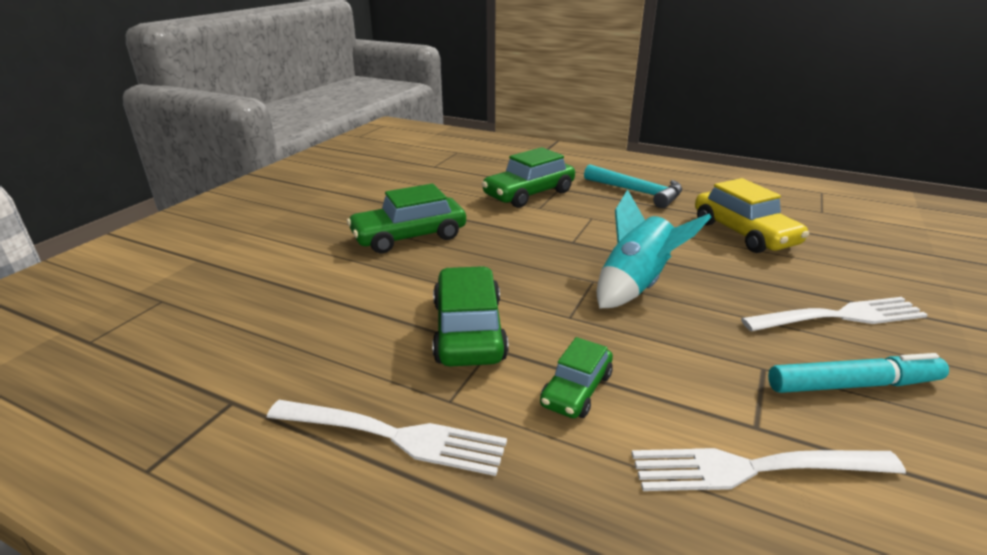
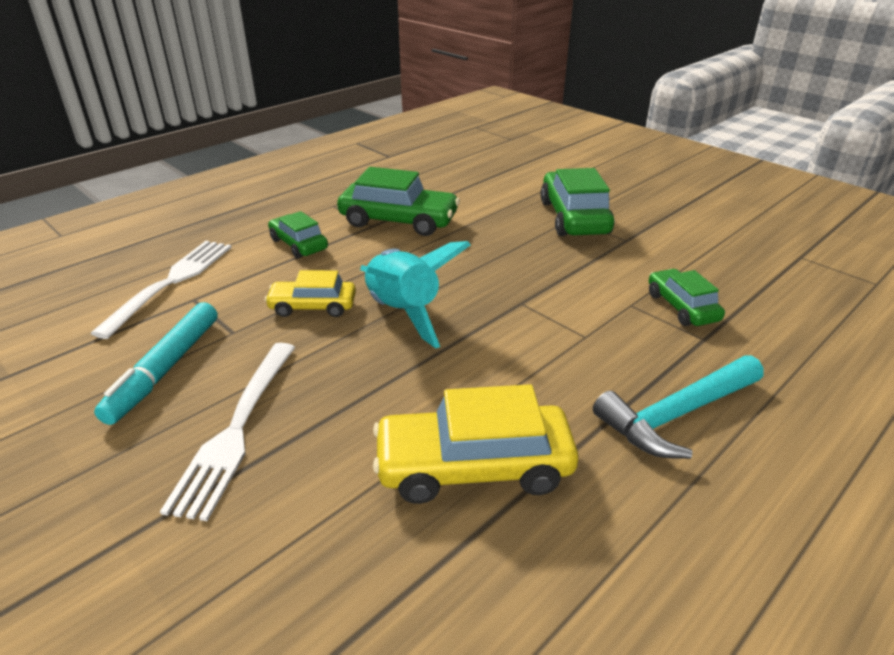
camera: 110 degrees right, 5 degrees up
white fork [266,400,507,476] -> none
green car [482,147,575,208] -> green car [649,269,725,326], size x0.60
none -> yellow car [265,270,356,317]

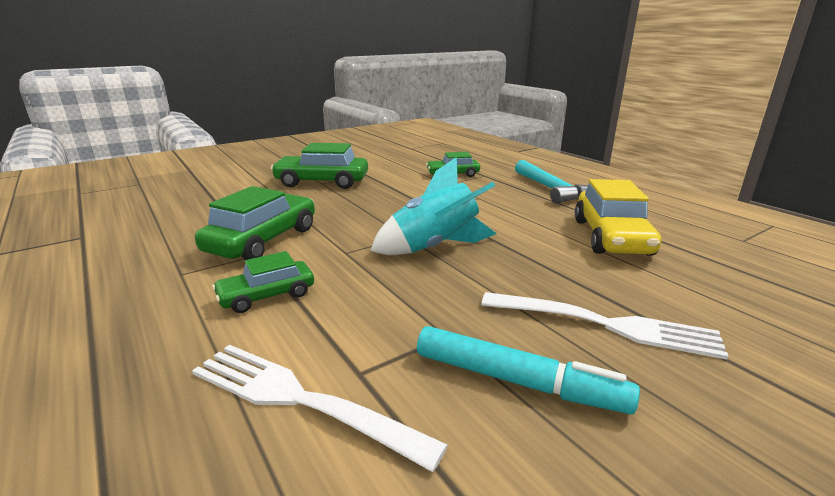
camera: 80 degrees left, 10 degrees down
yellow car [265,270,356,317] -> none

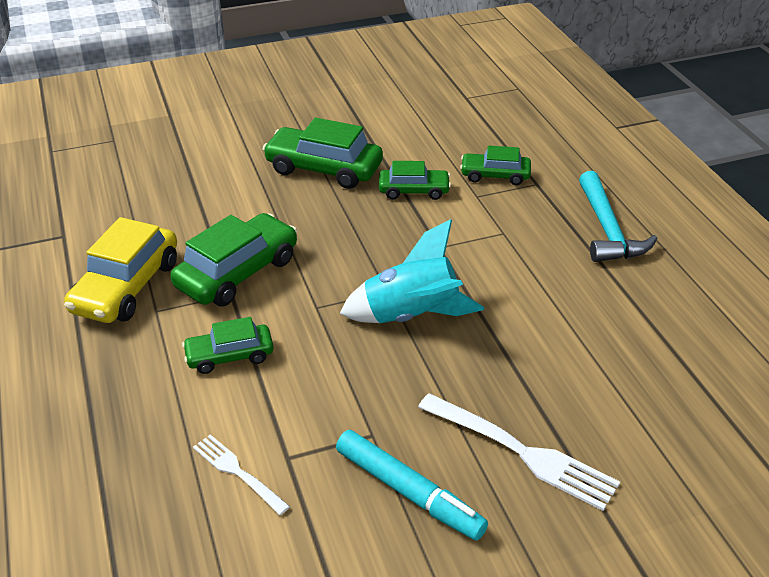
camera: 15 degrees right, 15 degrees up
white fork [192,345,448,472] -> white fork [193,434,290,515], size x0.58
yellow car [575,179,661,256] -> yellow car moved to [64,217,177,323]
none -> green car [379,161,451,200]

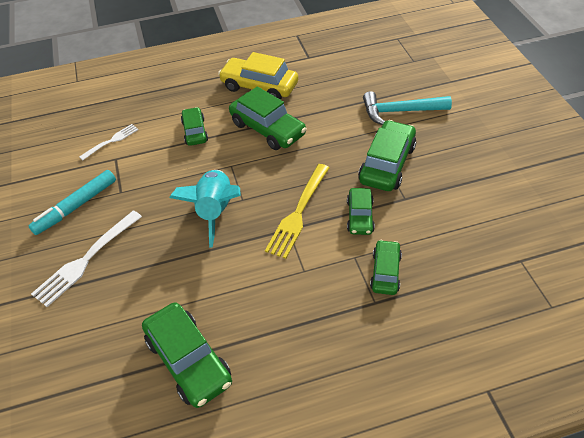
camera: 95 degrees right, 10 degrees up
turquoise hammer [579,171,658,262] -> turquoise hammer moved to [363,91,452,125]
none -> green car [142,302,232,408]
none -> yellow fork [265,164,329,259]

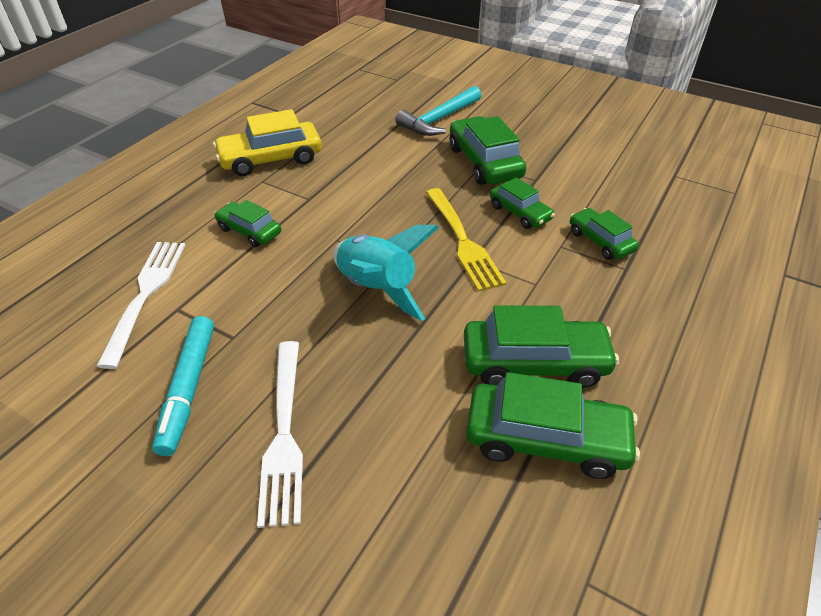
camera: 45 degrees left, 5 degrees down
white fork [79,124,139,160] -> white fork [96,242,186,369], size x1.71
green car [229,86,307,150] -> green car moved to [464,305,619,388]

